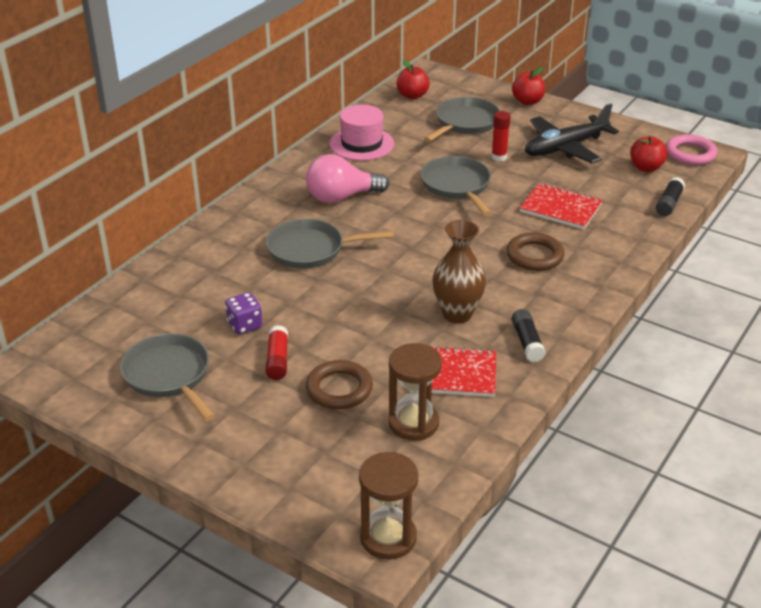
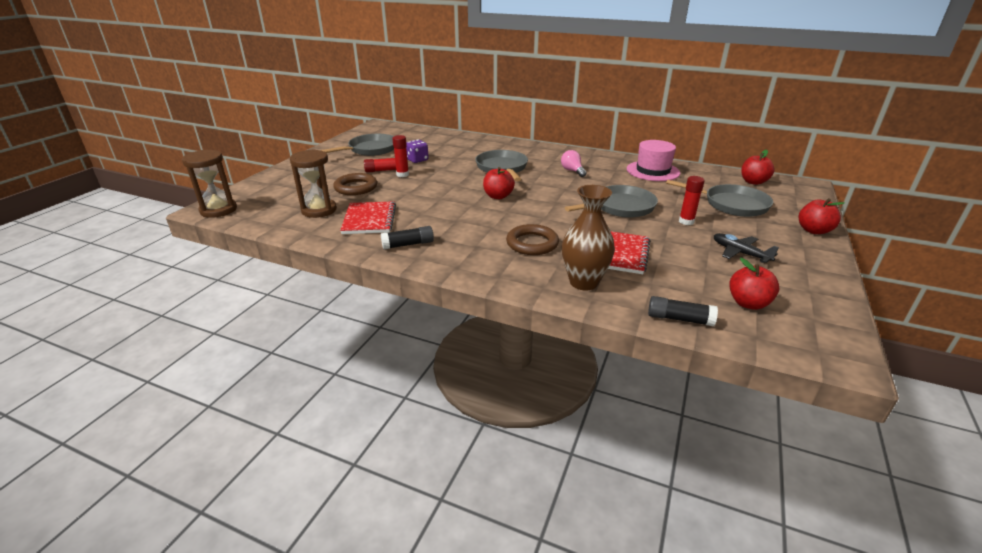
camera: 80 degrees right, 5 degrees down
pink light bulb [306,154,389,203] -> pink light bulb [561,150,587,177], size x0.56
brown vase [432,220,486,324] -> brown vase moved to [562,185,615,291]
black plane [525,104,619,163] -> black plane [714,233,779,263], size x0.55
pink ring [666,134,718,165] -> none
none -> red glue stick [392,135,409,177]
none -> red apple [483,167,515,199]

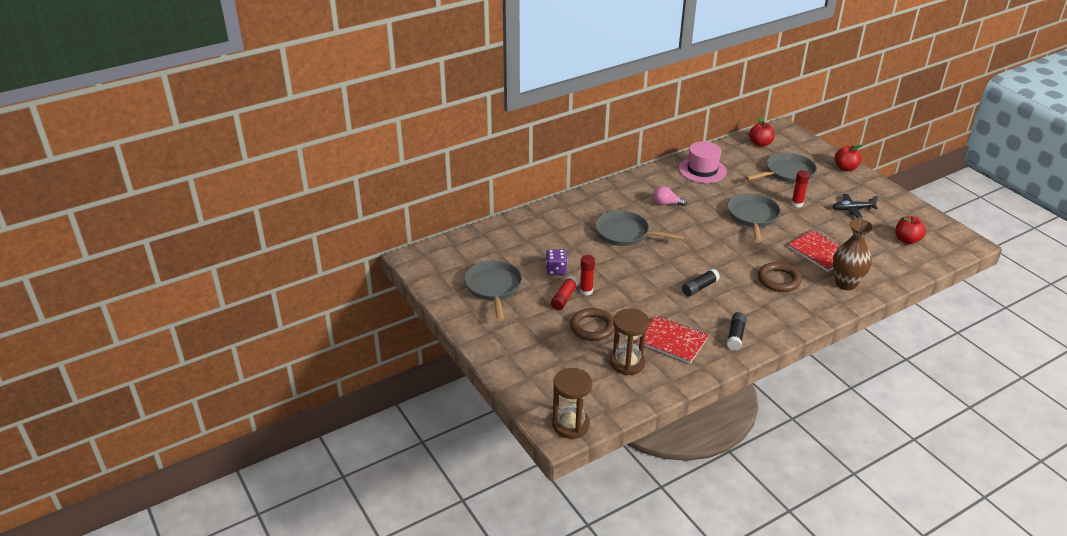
camera: 55 degrees left, 5 degrees up
red apple [483,167,515,199] -> none
black glue stick [648,296,718,326] -> black glue stick moved to [682,269,720,296]

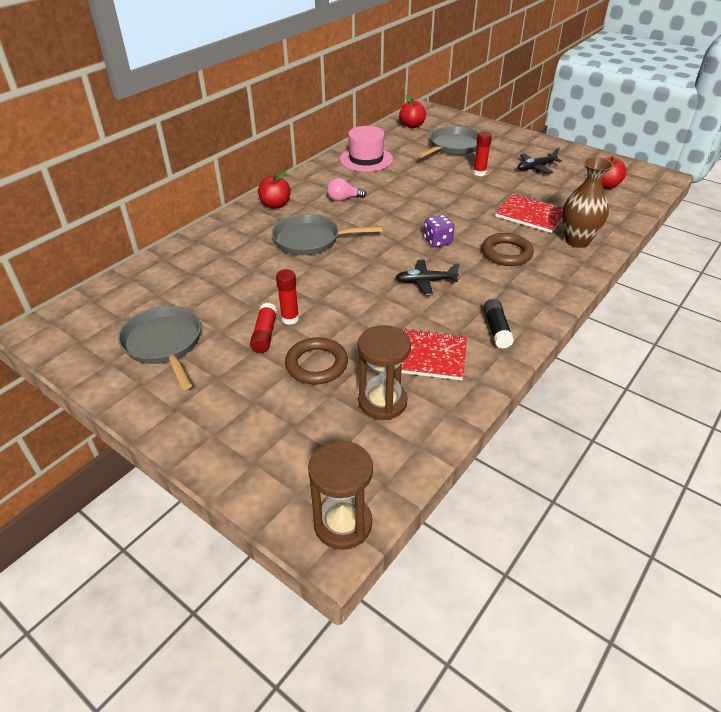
camera: 20 degrees left, 5 degrees up
purple dice [546,249,567,275] -> purple dice moved to [424,215,455,248]
black glue stick [682,269,720,296] -> black plane [395,260,460,296]
grey pan [727,193,781,243] -> none
red apple [835,145,863,171] -> red apple moved to [258,171,291,209]

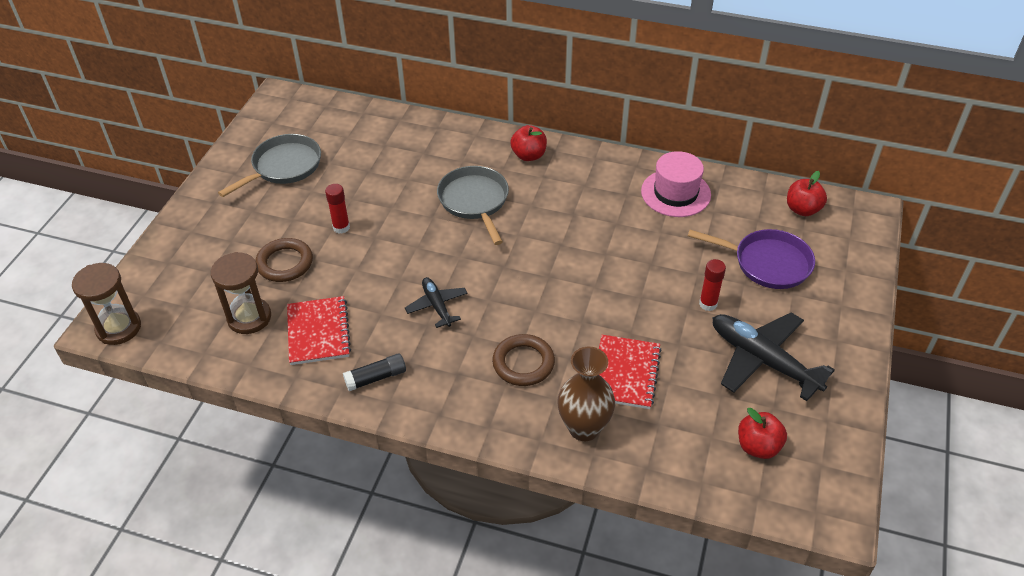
camera: 70 degrees right, 5 degrees up
red glue stick [250,303,277,353] -> none
pink light bulb [327,178,366,201] -> none
grey pan [418,126,479,158] -> purple pan [688,229,815,289]
purple dice [424,215,455,248] -> none
black plane [518,148,562,174] -> black plane [713,312,835,401], size x1.81

